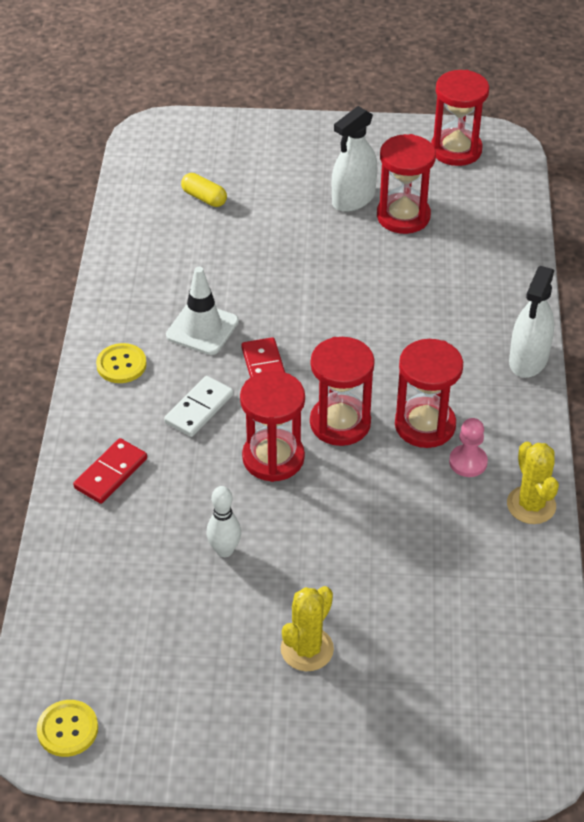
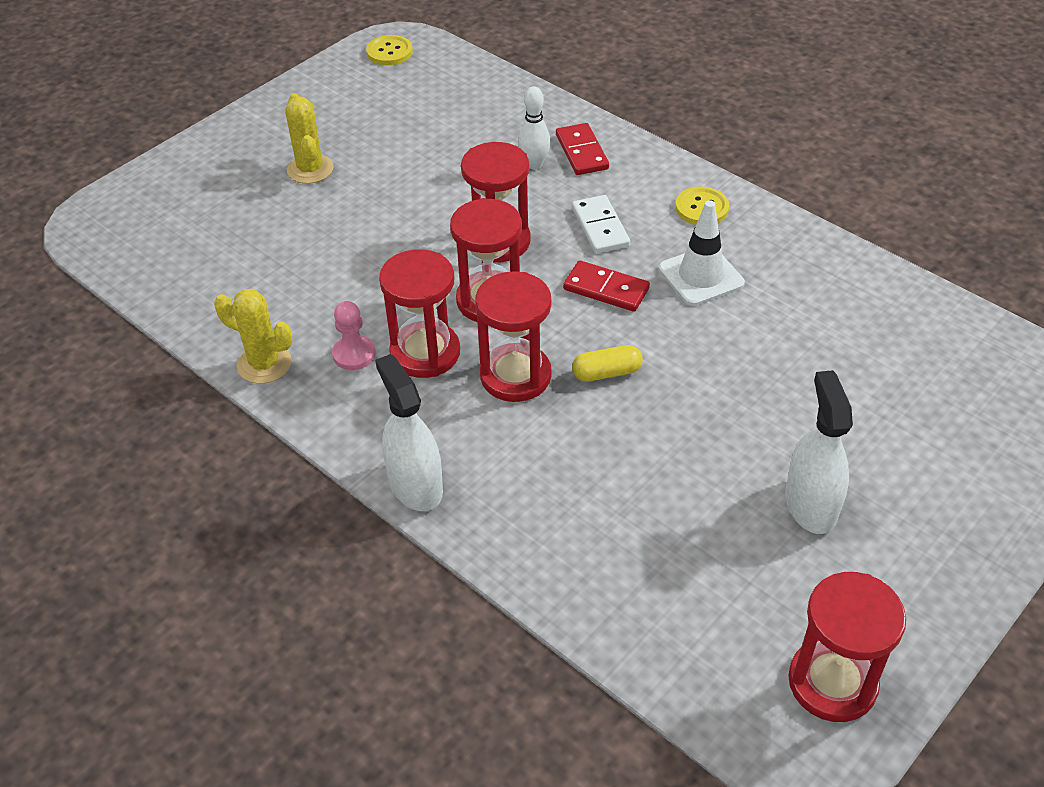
camera: 130 degrees right, 0 degrees up
yellow capsule [181,173,227,207] -> yellow capsule moved to [572,345,643,382]
white bowling pin [206,486,241,557] -> white bowling pin moved to [518,86,551,170]
red hourglass [377,134,436,234] -> red hourglass moved to [475,271,552,402]

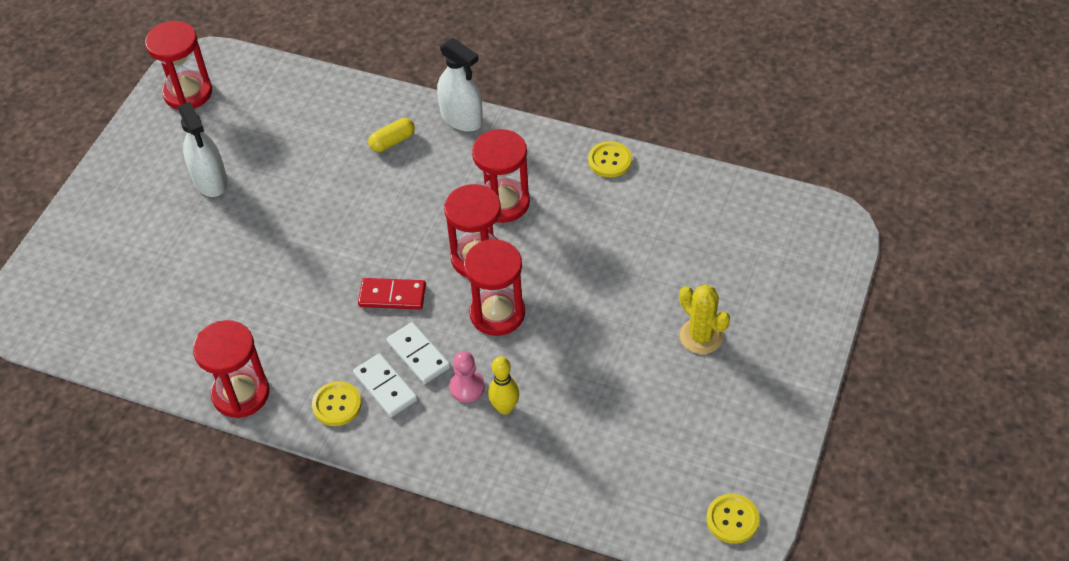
camera: 160 degrees right, 5 degrees up
yellow cactus [214,289,292,384] -> yellow button [588,141,632,177]
pink pawn [332,301,376,370] -> pink pawn moved to [449,351,485,403]
red hourglass [475,271,552,402] -> red hourglass moved to [193,320,270,418]
white bowling pin [518,86,551,170] -> yellow bowling pin [488,356,519,414]
red domino [556,123,609,175] -> none
yellow capsule [572,345,643,382] -> yellow capsule moved to [368,118,415,152]
white traffic cone [659,200,745,306] -> none
none -> white domino [353,353,418,417]

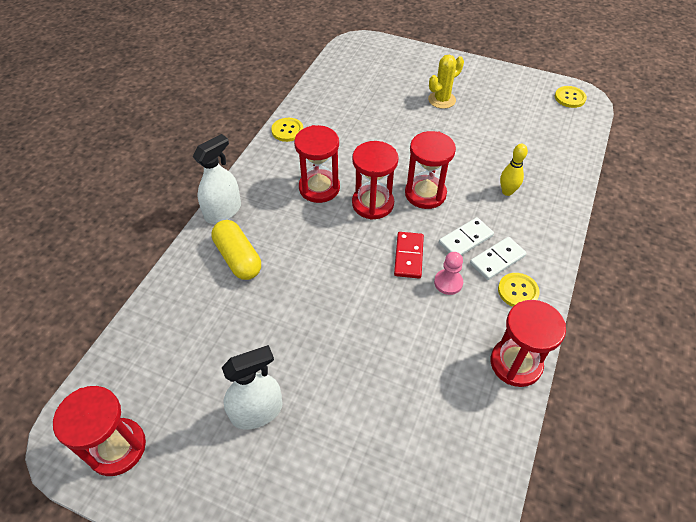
camera: 90 degrees left, 0 degrees up
yellow capsule [368,118,415,152] -> yellow capsule [211,220,261,280], size x1.62
pink pawn [449,351,485,403] -> pink pawn moved to [434,252,463,295]

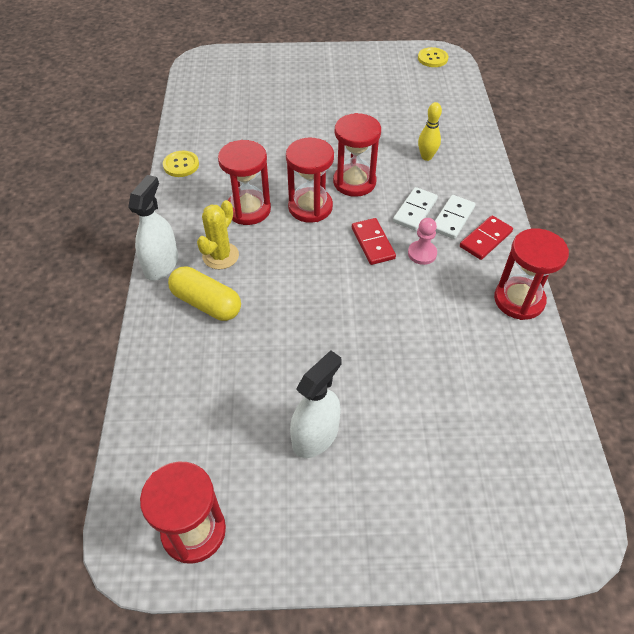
camera: 25 degrees left, 0 degrees up
yellow cactus [428,55,464,109] -> yellow cactus moved to [197,200,239,269]
yellow button [498,273,540,307] -> red domino [460,215,513,260]

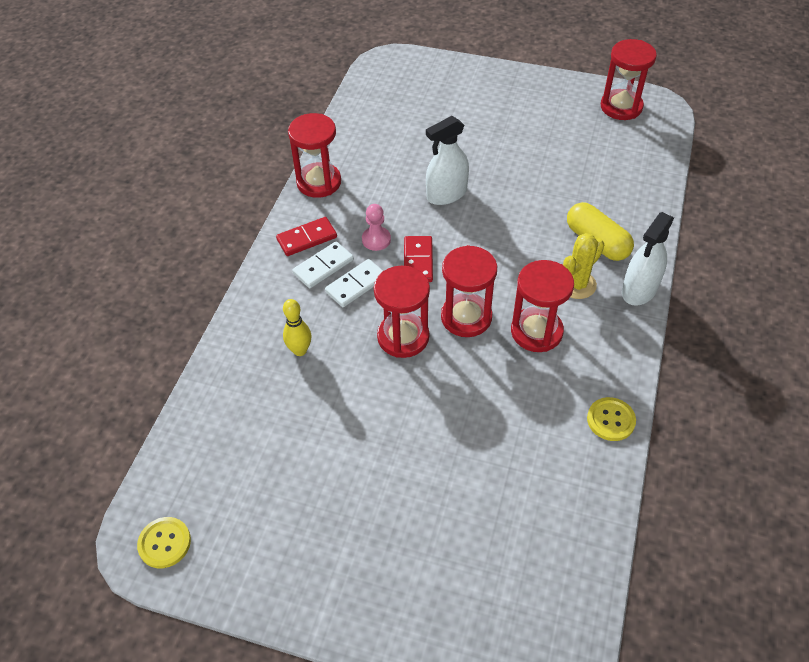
camera: 160 degrees left, 0 degrees up
white spray bottle [290,350,342,458] -> white spray bottle moved to [426,116,469,205]

